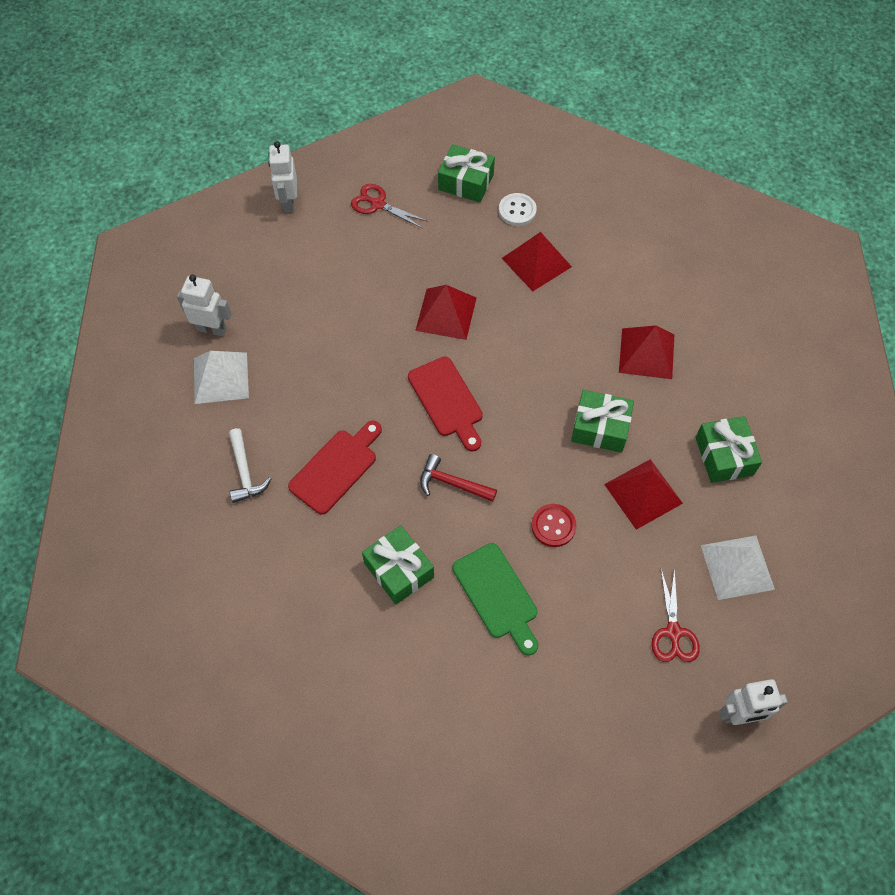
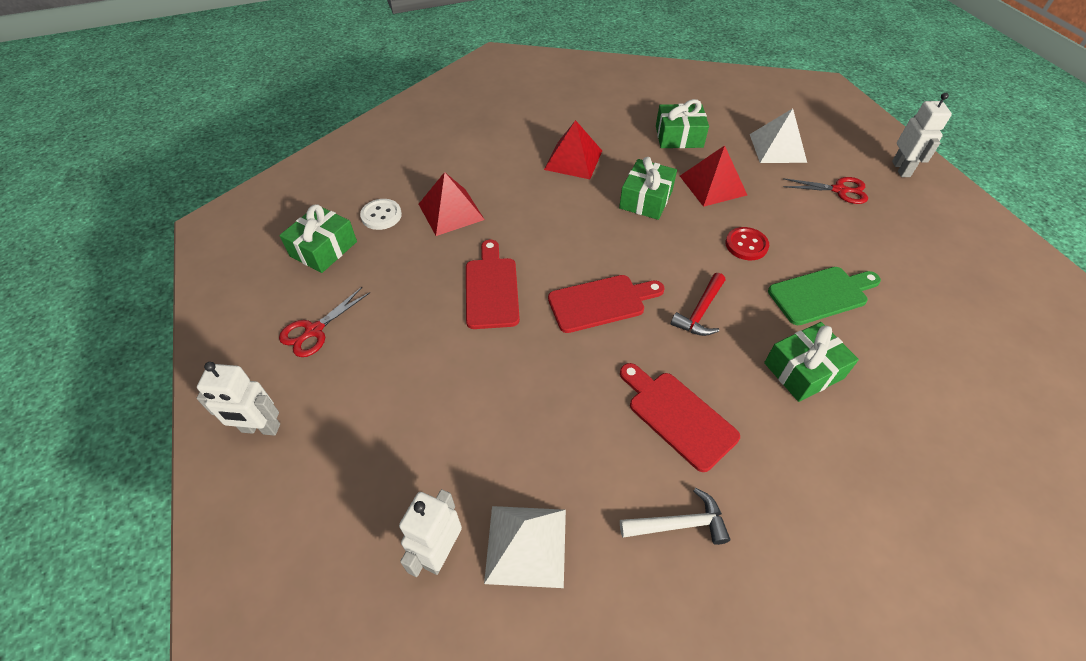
camera: 80 degrees left, 10 degrees down
red pyramid [415,285,477,340] -> red cutting board [466,240,520,329]

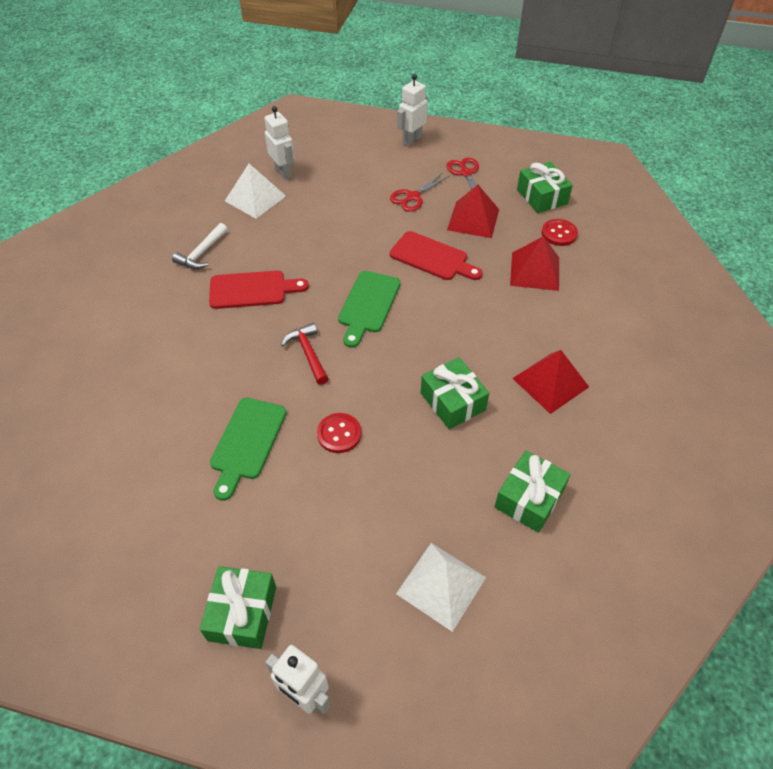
camera: 125 degrees right, 0 degrees up
white button [360,199,402,230] -> red button [542,219,578,246]
red cutting board [548,275,665,333] -> green cutting board [338,271,400,348]
red pyramid [680,145,747,207] -> red pyramid moved to [447,185,499,238]
green gift [764,322,859,402] -> green gift moved to [200,566,276,649]
red scissors [783,177,868,204] -> red scissors moved to [390,172,450,212]

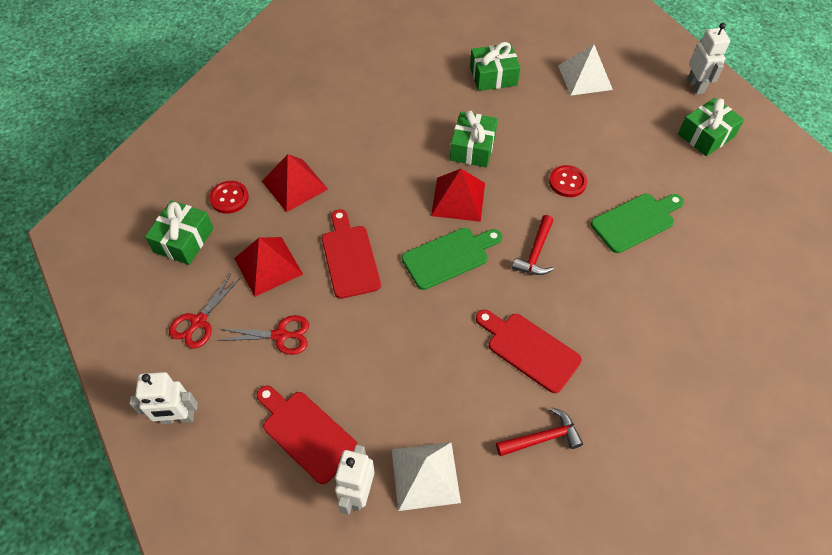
camera: 135 degrees left, 5 degrees up
white hammer [172,223,228,269] -> red hammer [496,407,583,456]
red pyramid [512,350,589,414] -> red pyramid moved to [431,169,485,222]
none -> red cutting board [257,385,358,484]

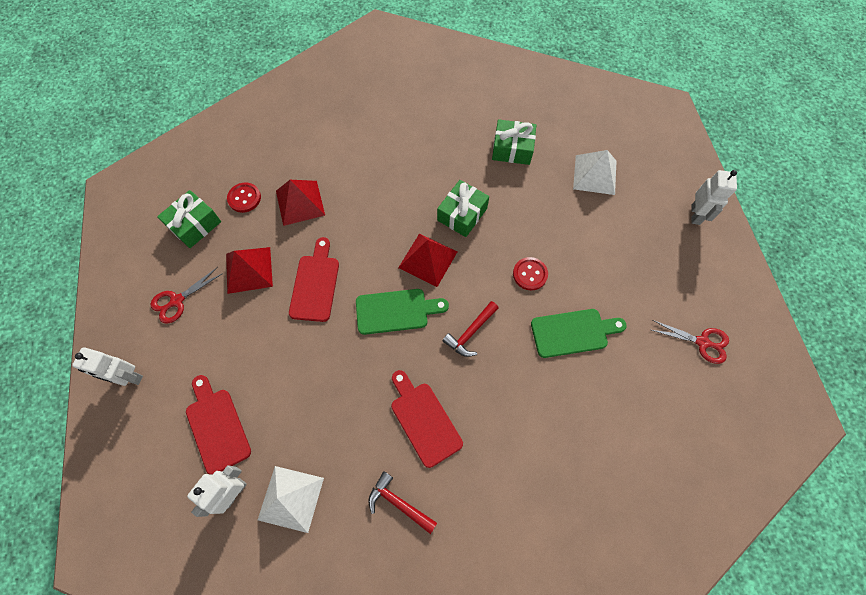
camera: 20 degrees right, 10 degrees up
red scissors [217,315,309,355] -> red scissors moved to [652,320,729,364]
red hammer [496,407,583,456] -> red hammer turned 150 degrees counterclockwise [368,471,437,534]
green gift [678,98,744,156] -> none

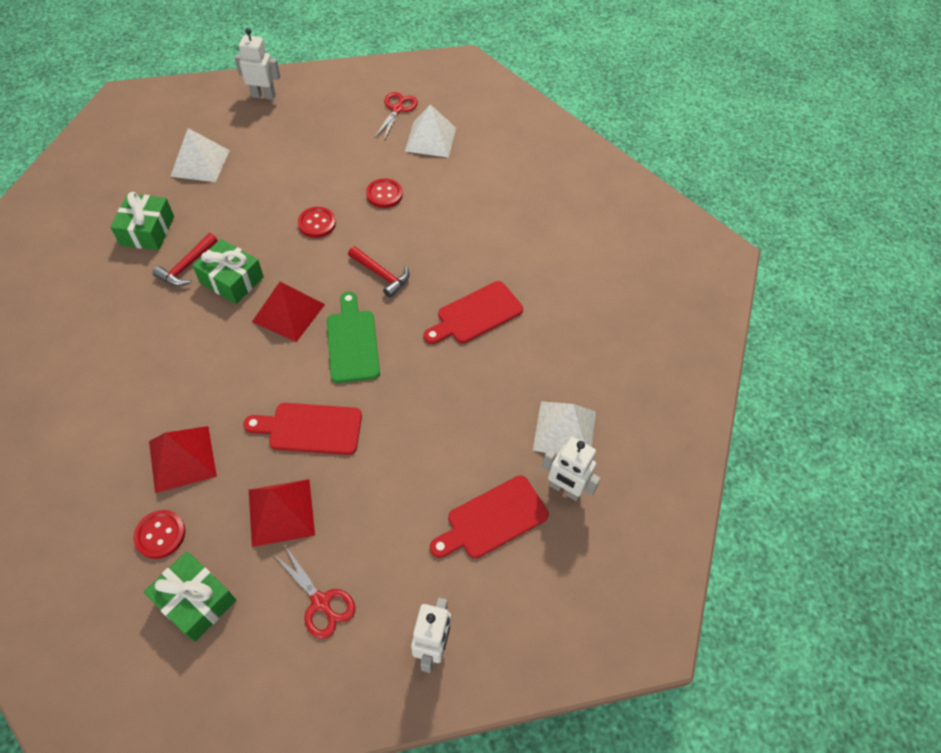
camera: 95 degrees left, 10 degrees down
red hammer [368,471,437,534] -> red hammer moved to [152,233,217,286]
green cutting board [531,309,627,358] -> red button [366,178,403,208]
none -> white pyramid [405,104,456,158]

